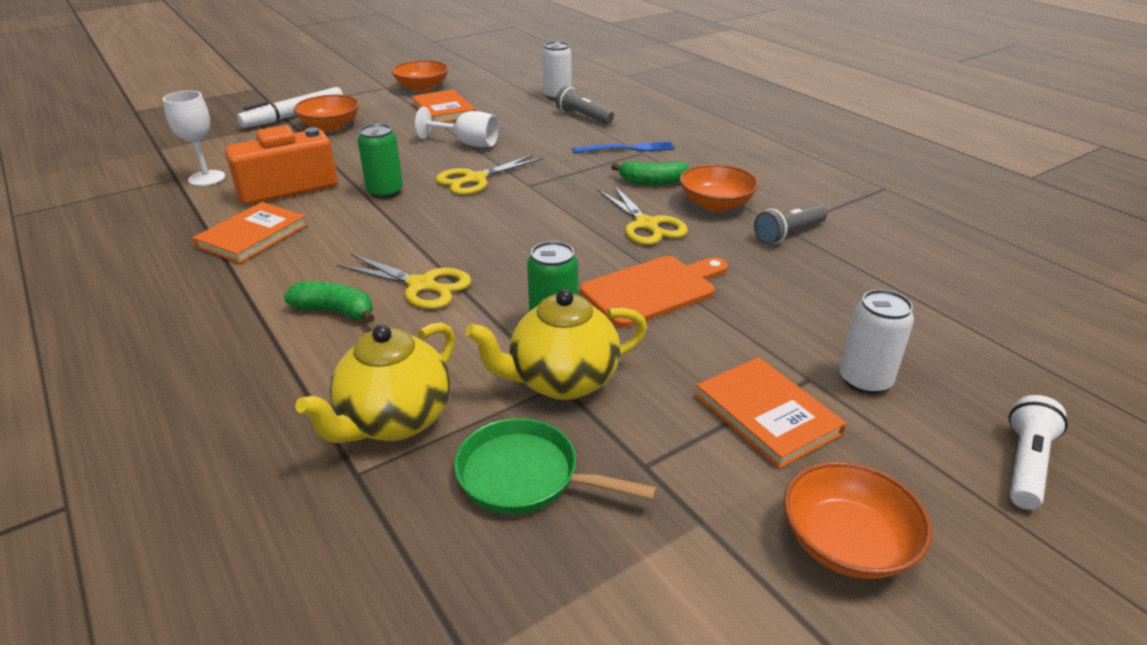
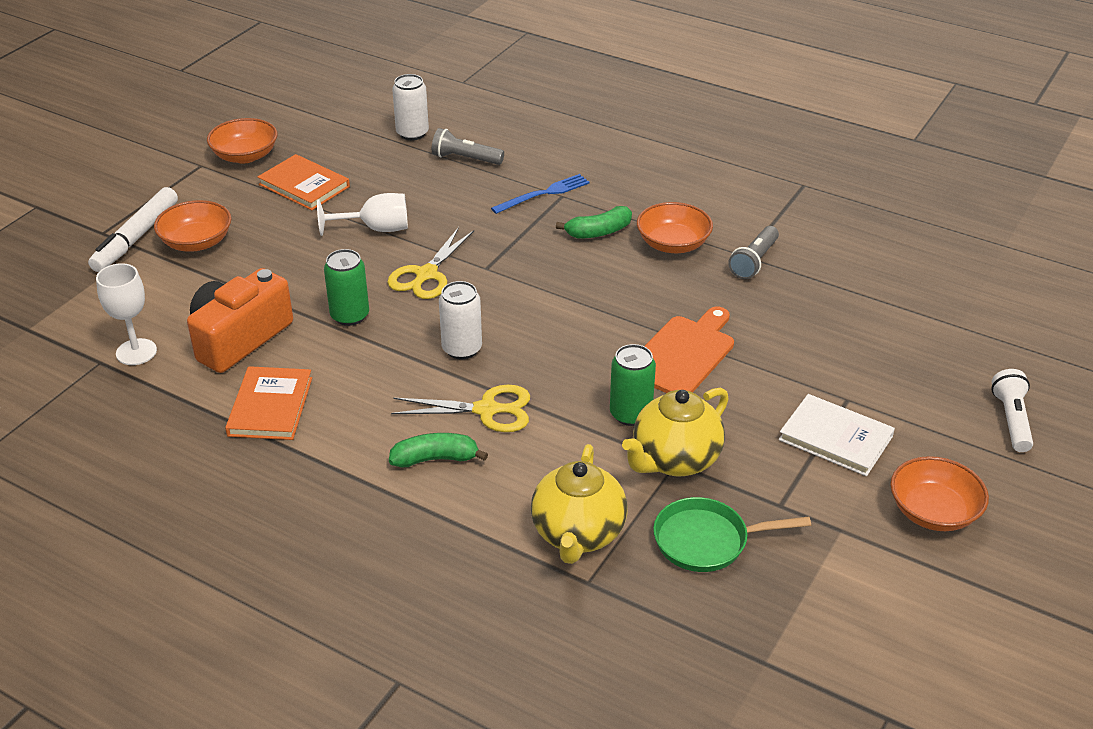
camera: 25 degrees left, 5 degrees up
yellow scissors [598,185,688,245] -> none
orange book [695,357,846,469] -> white book [779,394,895,476]
white can [839,289,914,394] -> white can moved to [439,281,482,359]

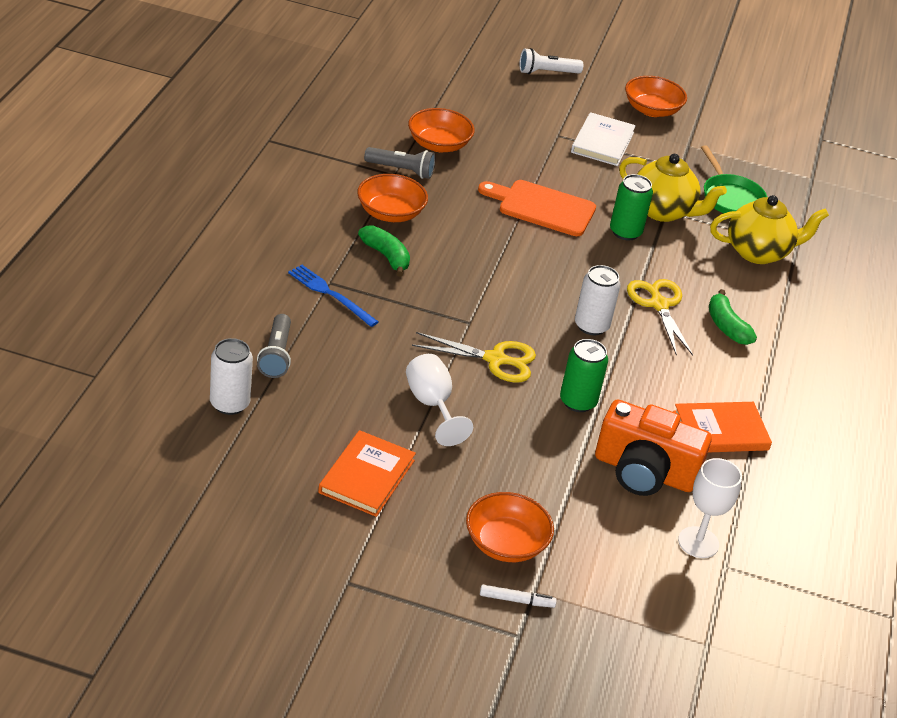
camera: 110 degrees left, 0 degrees up
white marker [88,187,178,272] -> white marker [480,585,557,608], size x0.48
orange bowl [207,118,277,163] -> orange bowl moved to [408,108,475,152]

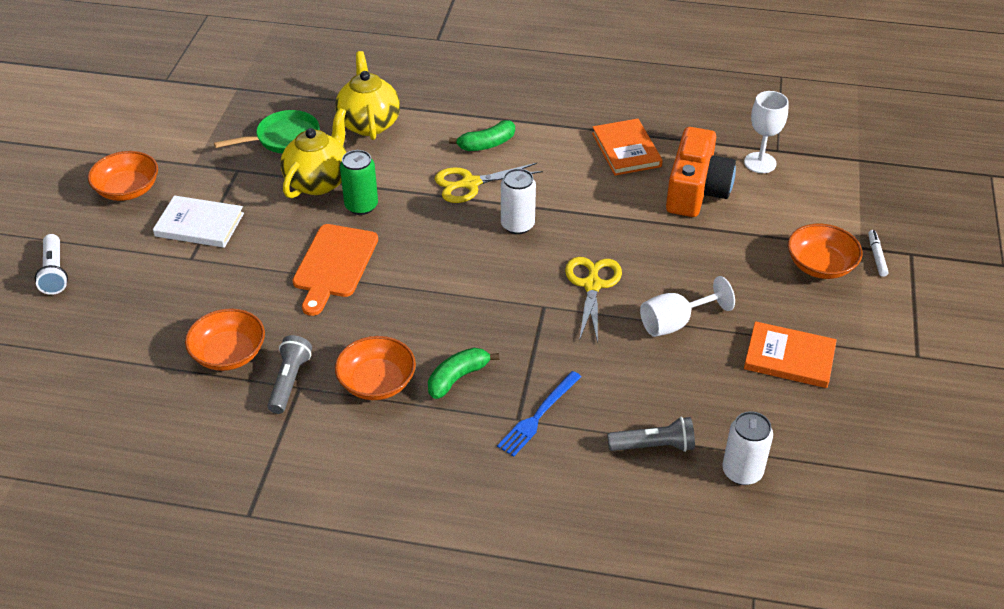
camera: 90 degrees left, 5 degrees up
green can [560,339,608,412] -> none

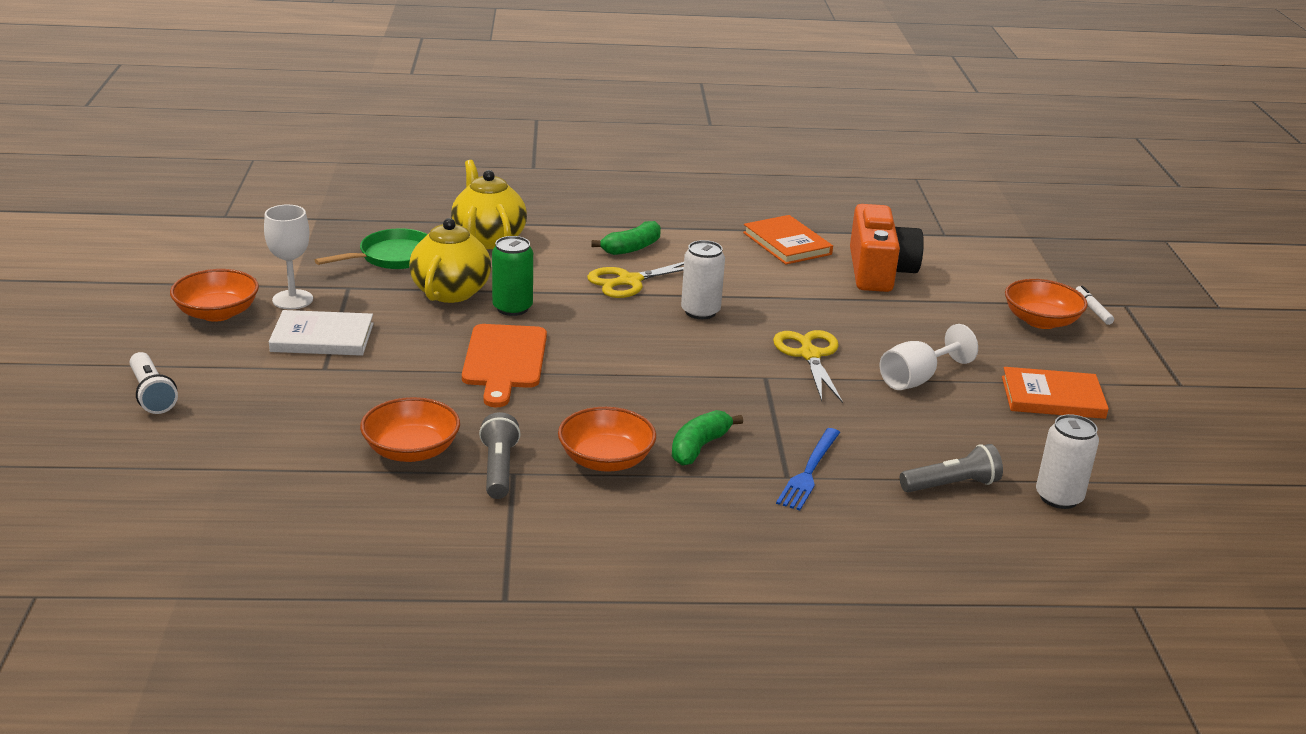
camera: 15 degrees left, 15 degrees down
white goblet [744,91,789,173] -> white goblet moved to [264,205,313,310]

